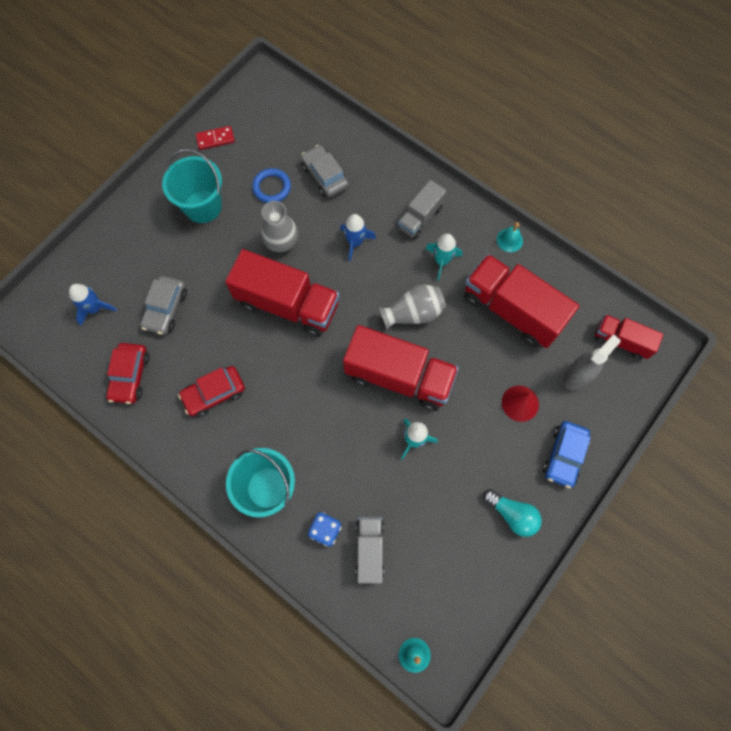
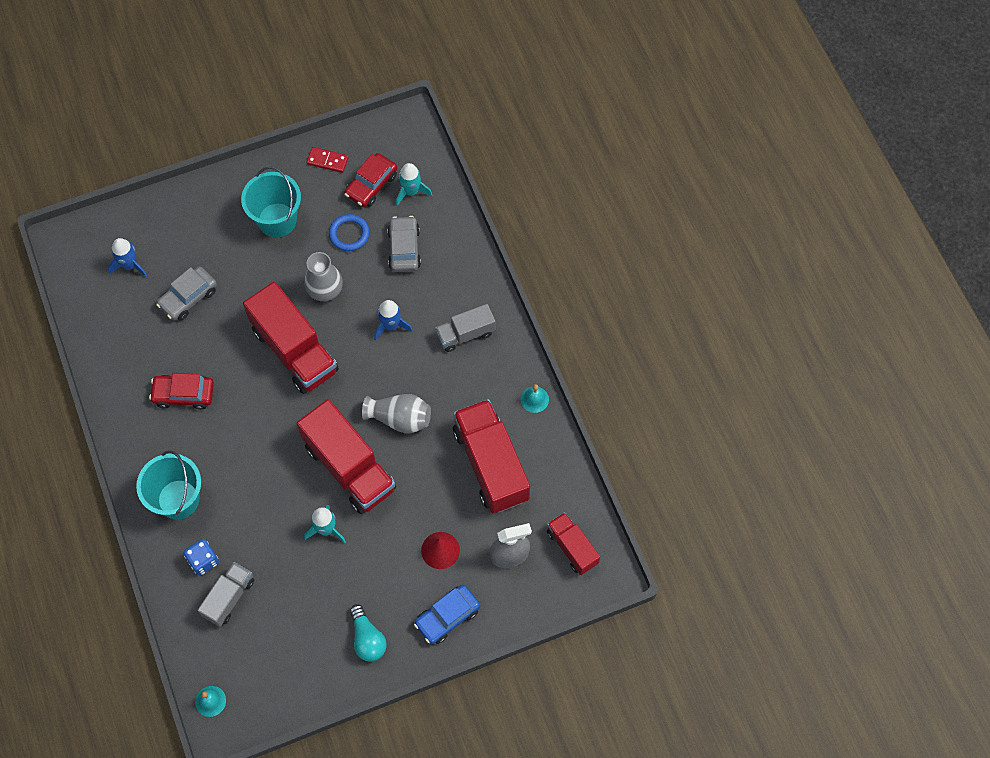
camera: 30 degrees right, 5 degrees down
red car [106,343,150,404] -> red car moved to [344,153,397,207]
turquoise rocket [425,234,462,280] -> turquoise rocket moved to [396,163,432,206]

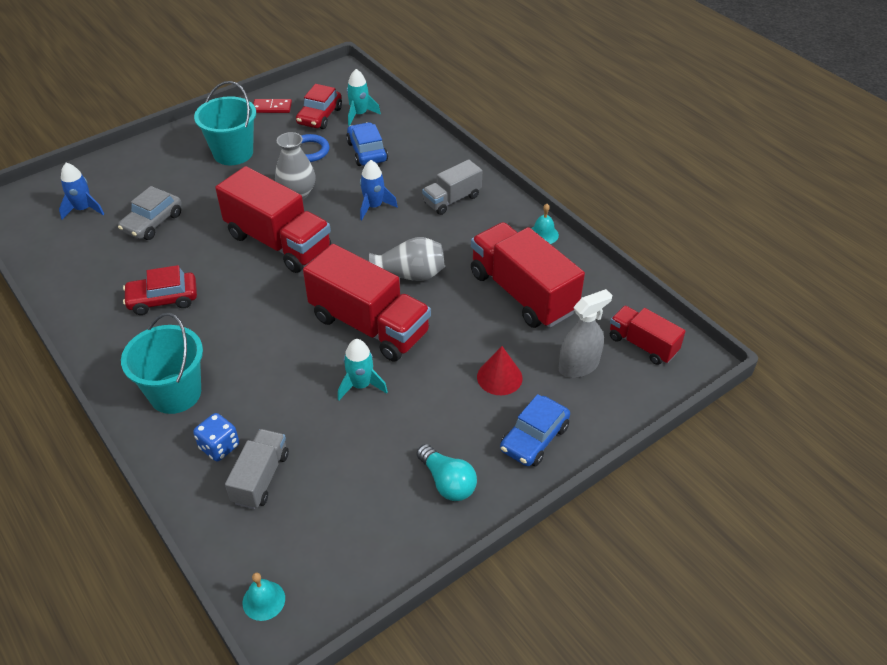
camera: 15 degrees left, 20 degrees down
grey car [387,216,421,272] -> blue car [346,122,388,166]

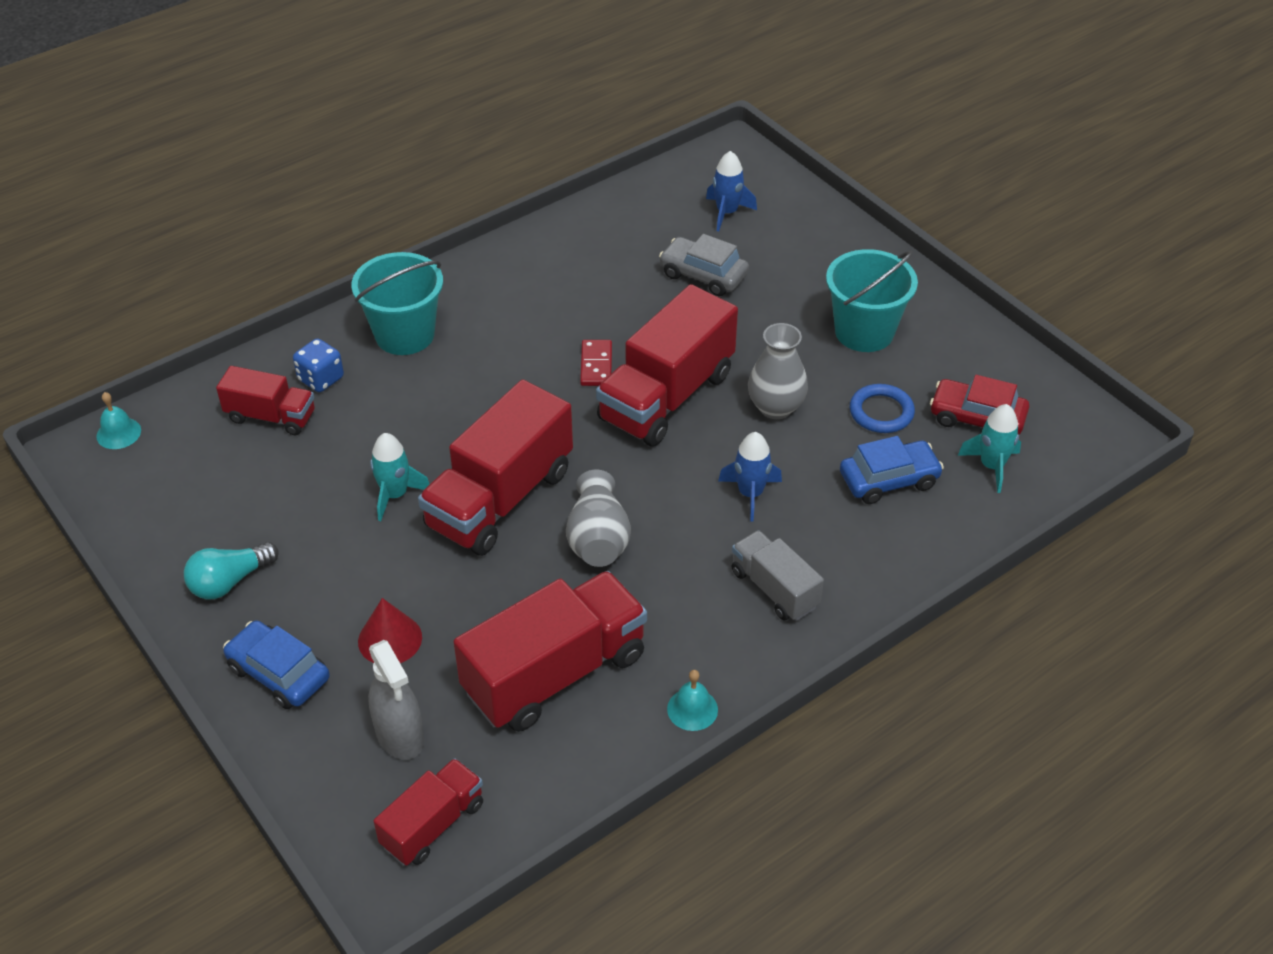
camera: 90 degrees right, 0 degrees up
red car [123,265,197,315] -> none
grey truck [225,429,289,509] -> red truck [216,366,315,435]
red domino [253,99,292,113] -> red domino moved to [580,340,612,386]

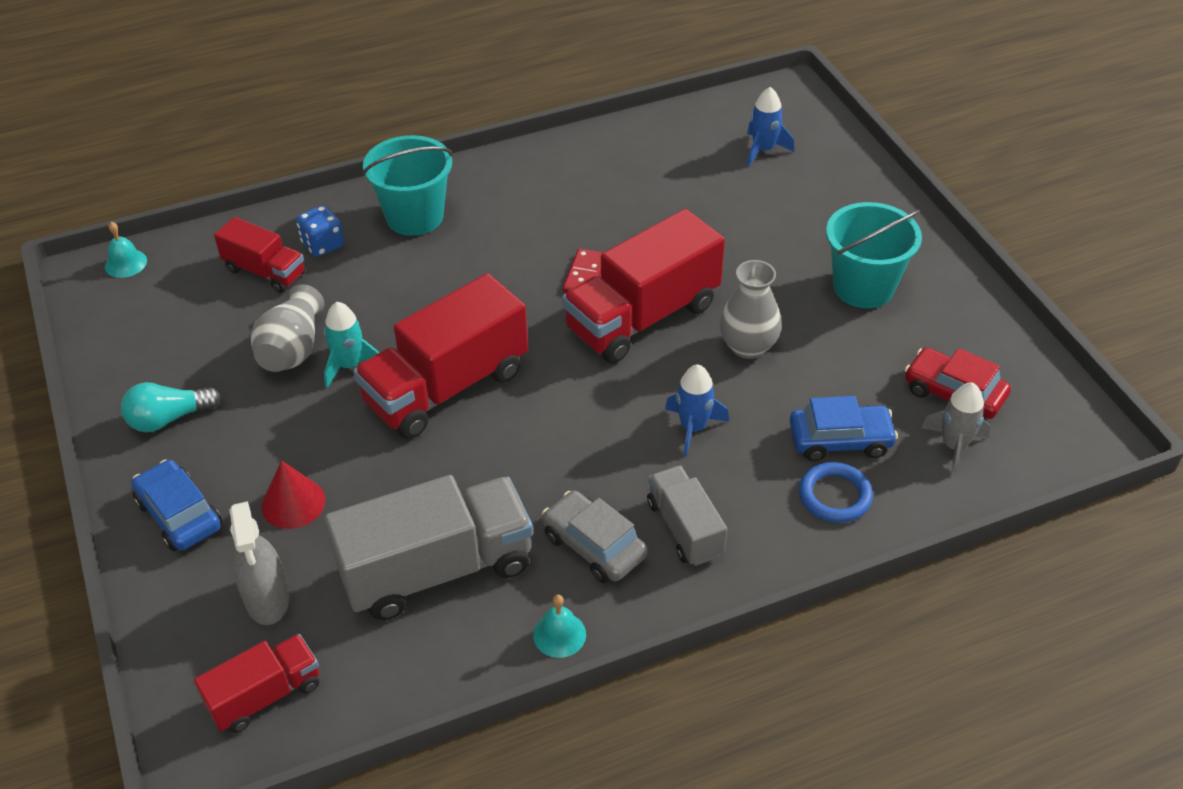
camera: 15 degrees right, 0 degrees up
red truck [454,571,647,732] -> grey truck [325,475,533,620]
grey vase [566,469,631,567] -> grey vase moved to [251,284,325,372]
grey car [659,234,749,296] -> grey car moved to [542,490,648,583]
blue ring [850,384,915,433] -> blue ring moved to [799,462,873,523]
turquoise rocket [958,404,1021,493] -> grey rocket [921,383,990,475]

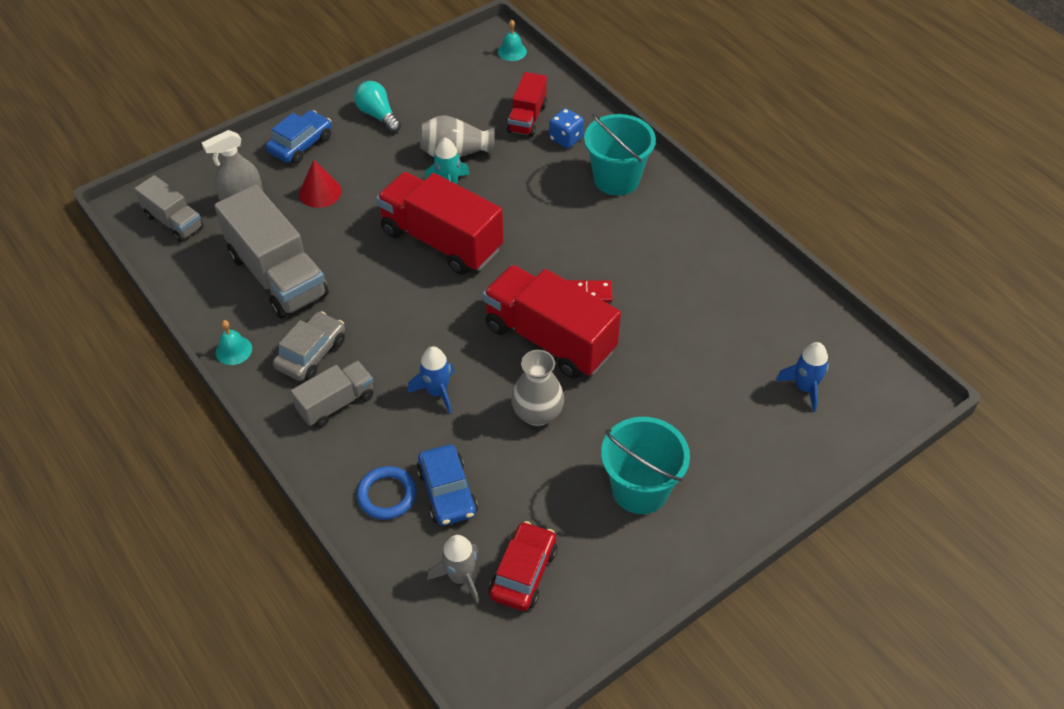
camera: 75 degrees right, 5 degrees up
red truck [194,634,319,733] -> grey truck [134,175,203,242]

